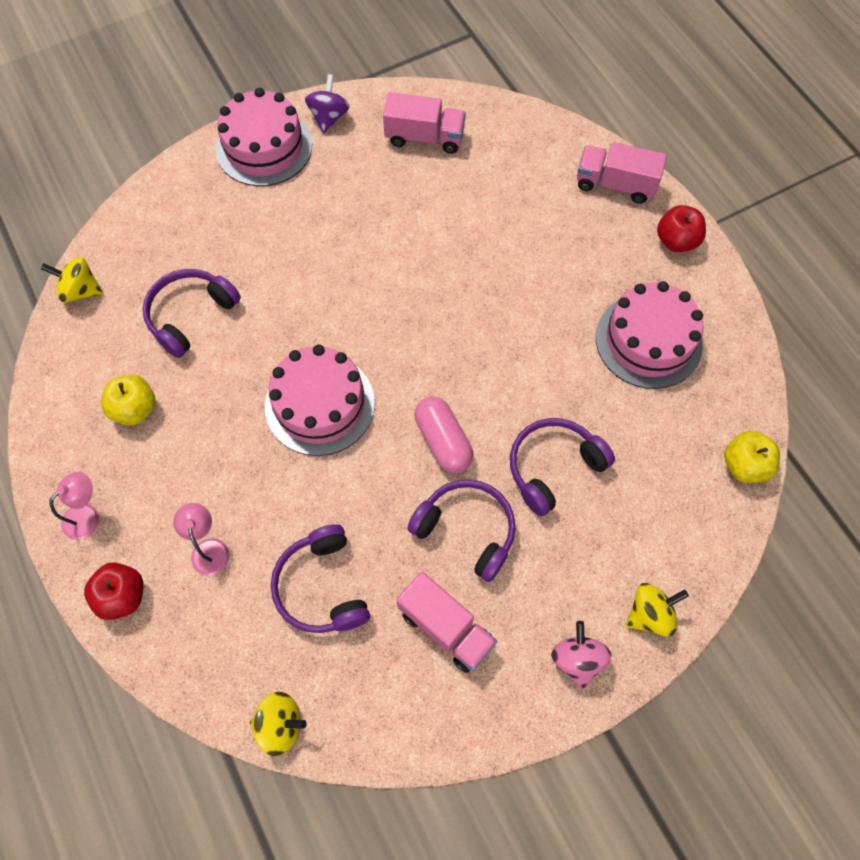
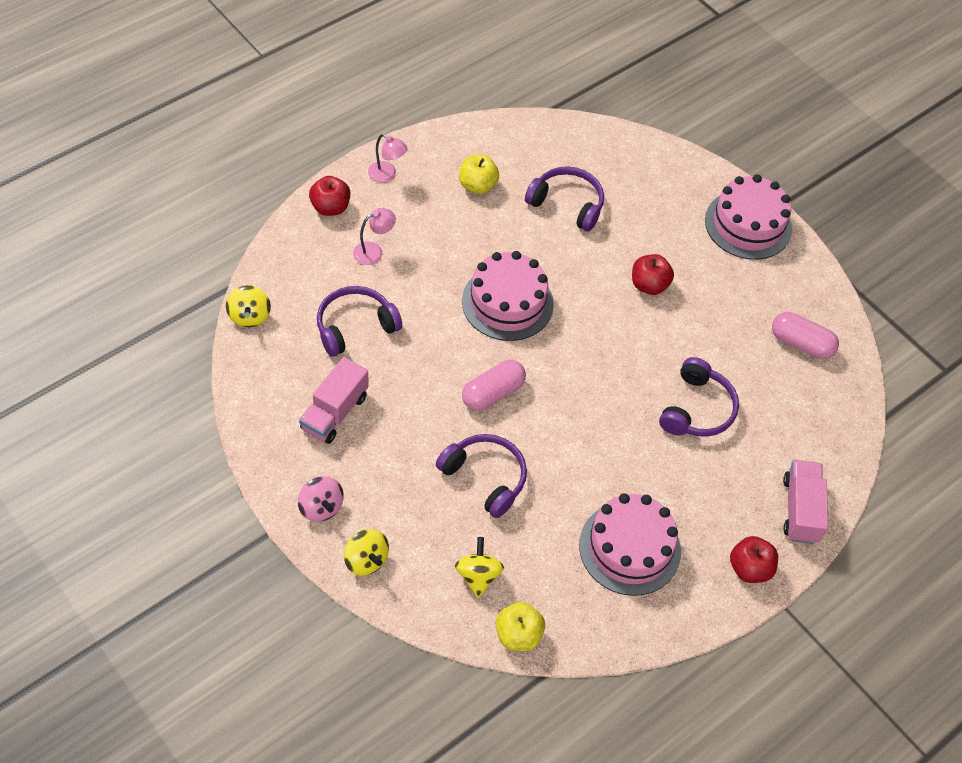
camera: 75 degrees right, 10 degrees down
yellow spinning top [41,257,104,302] -> yellow spinning top moved to [455,537,504,598]
purple spinning top [305,74,350,133] -> none
pink truck [383,92,466,154] -> pink capsule [772,312,839,359]
purple headphones [407,479,516,582] -> purple headphones moved to [659,357,739,437]
pink spinning top [551,621,611,689] -> pink spinning top turned 75 degrees clockwise [298,476,344,522]
none -> red apple [632,254,674,295]

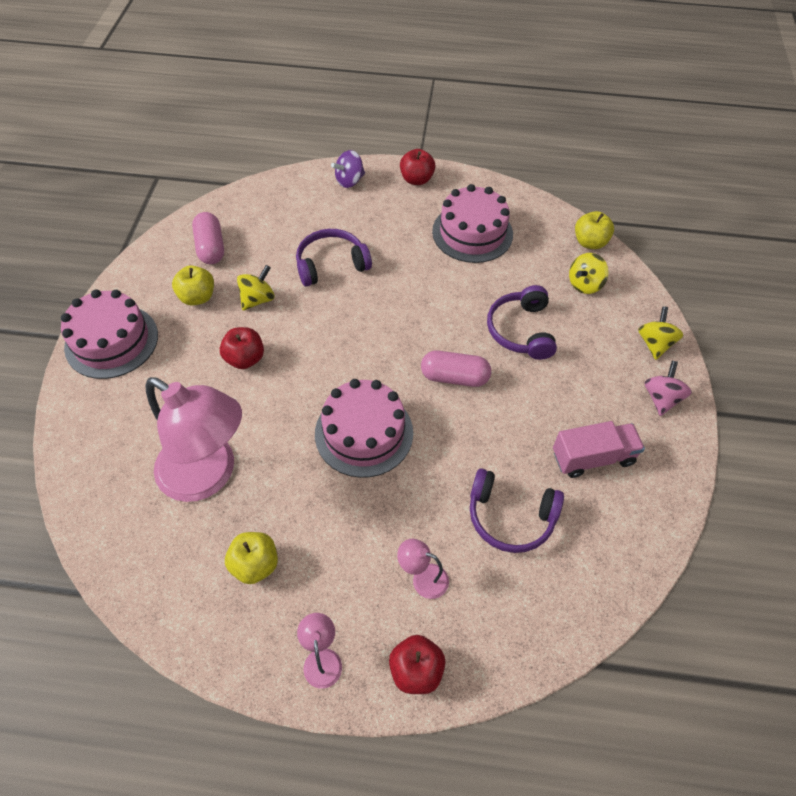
camera: 130 degrees left, 0 degrees up
yellow spinning top [226,285,271,328] -> yellow spinning top moved to [237,265,275,311]
purple headphones [525,166,604,232] -> pink lamp [145,377,242,502]
pink truck [783,460,828,544] -> purple spinning top [331,150,365,188]
none -> yellow apple [172,265,214,306]

